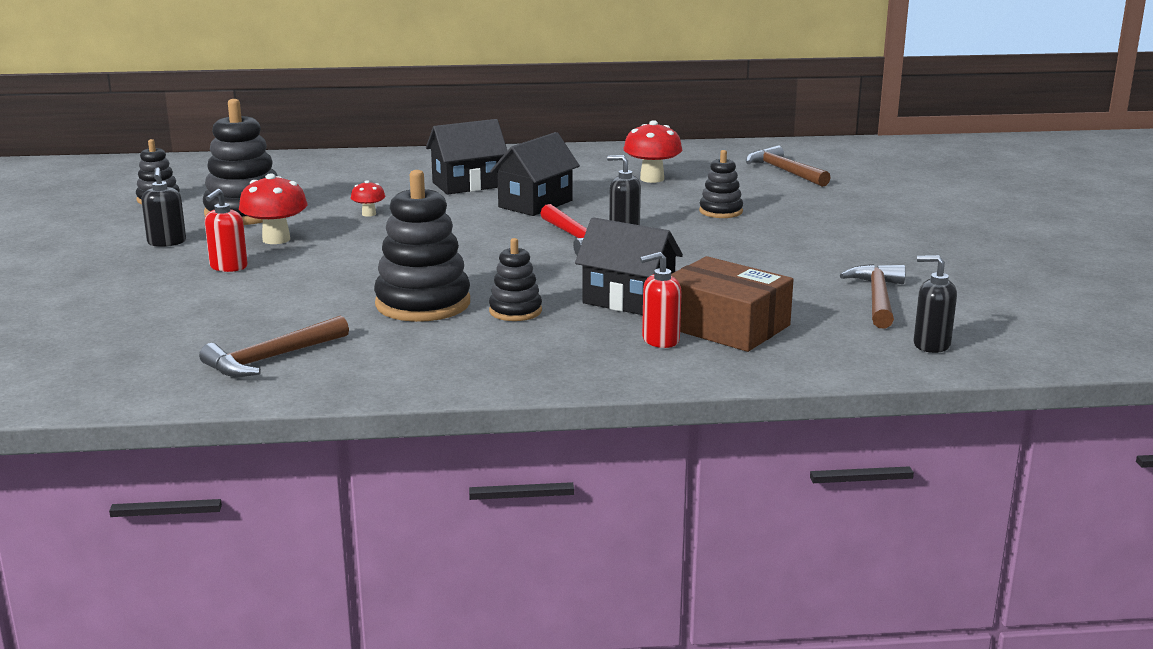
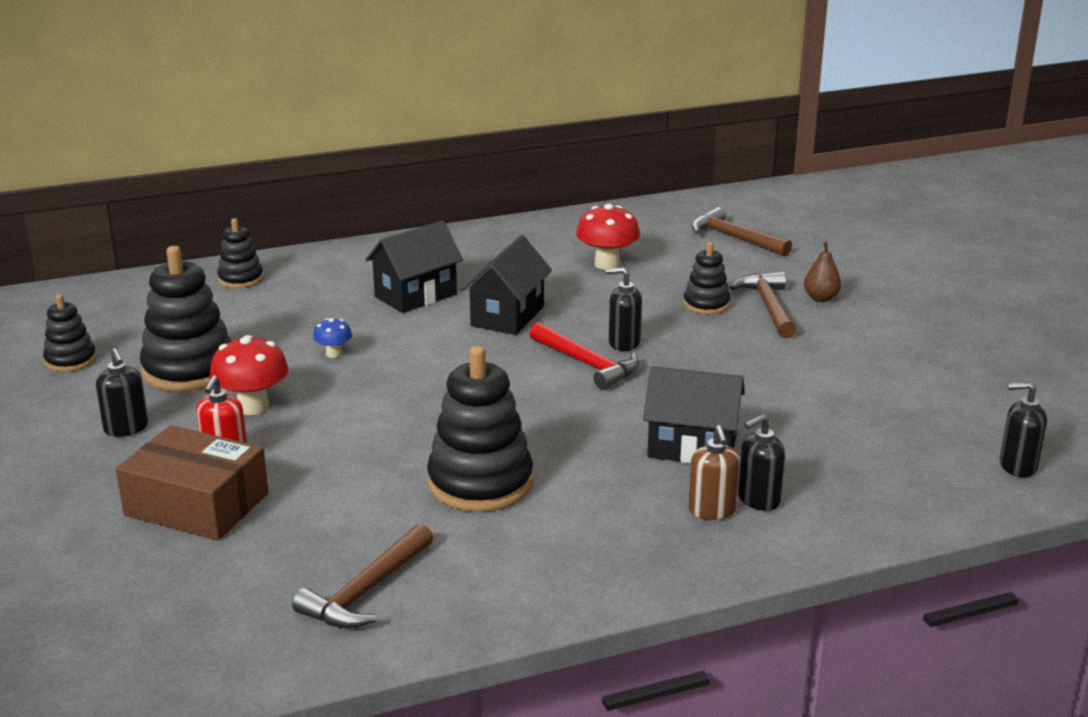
camera: 15 degrees left, 5 degrees up
red mushroom [351,180,385,217] -> blue mushroom [313,318,352,358]
black stacking toy [489,238,542,321] -> black stacking toy moved to [217,218,263,288]
red soap dispenser [640,252,682,348] -> black soap dispenser [738,414,785,511]
brown box [671,256,794,352] -> brown box moved to [116,425,269,541]
brown hammer [840,264,906,329] -> brown hammer moved to [730,271,797,338]
none -> brown soap dispenser [688,425,740,520]
none -> brown pear [804,241,842,302]

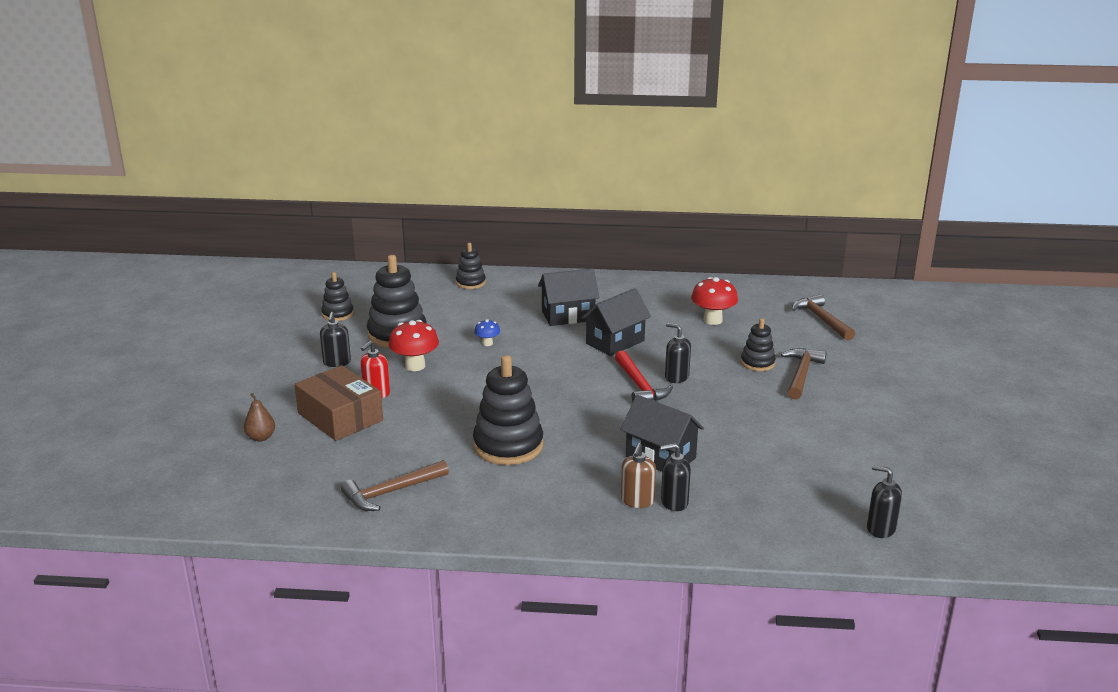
camera: 25 degrees right, 0 degrees up
brown pear [804,241,842,302] -> brown pear moved to [244,393,275,441]

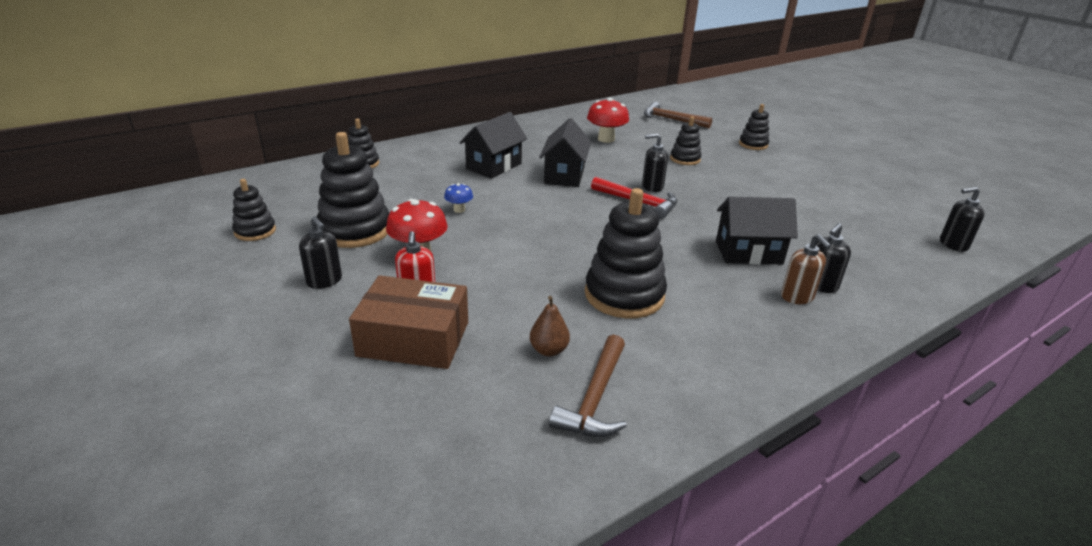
camera: 40 degrees left, 5 degrees up
brown pear [244,393,275,441] -> brown pear moved to [530,296,570,356]
brown hammer [781,348,827,400] -> none
none -> black stacking toy [739,104,769,150]

